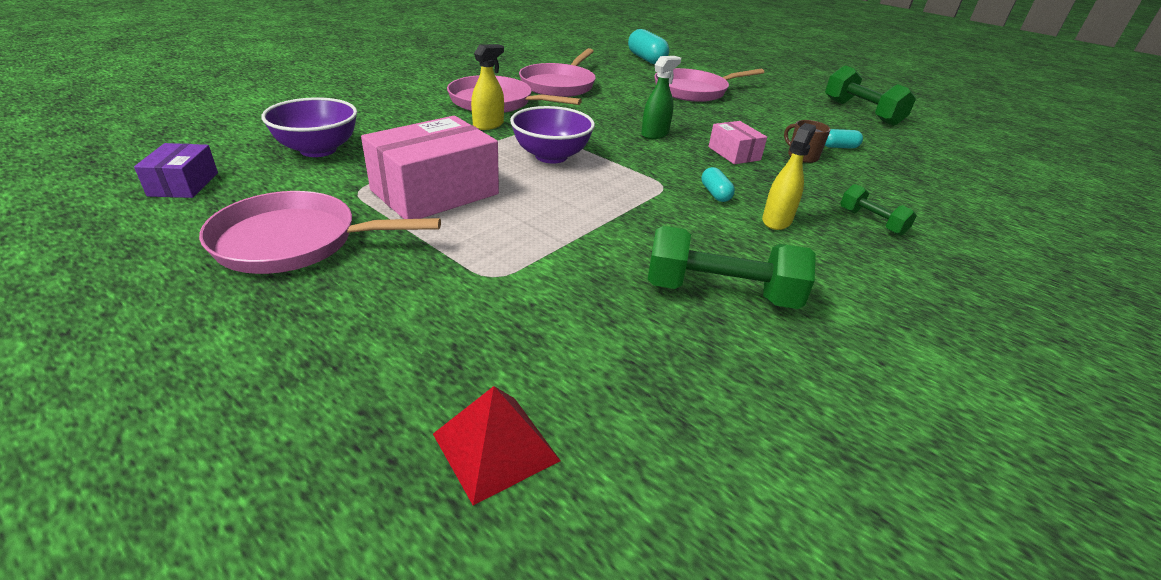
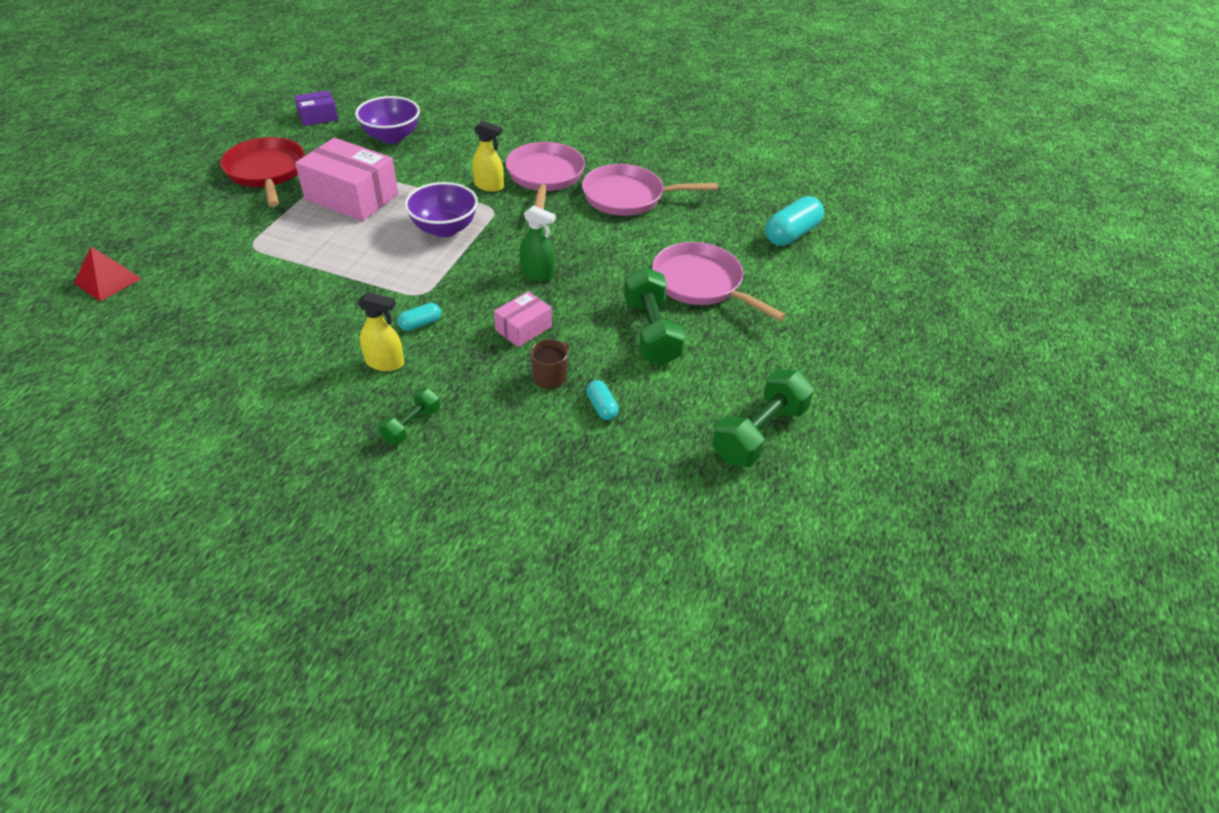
camera: 70 degrees right, 10 degrees up
pink pan [199,191,441,274] -> red pan [220,137,305,207]
green dumbbell [648,226,816,309] -> green dumbbell moved to [624,267,685,365]

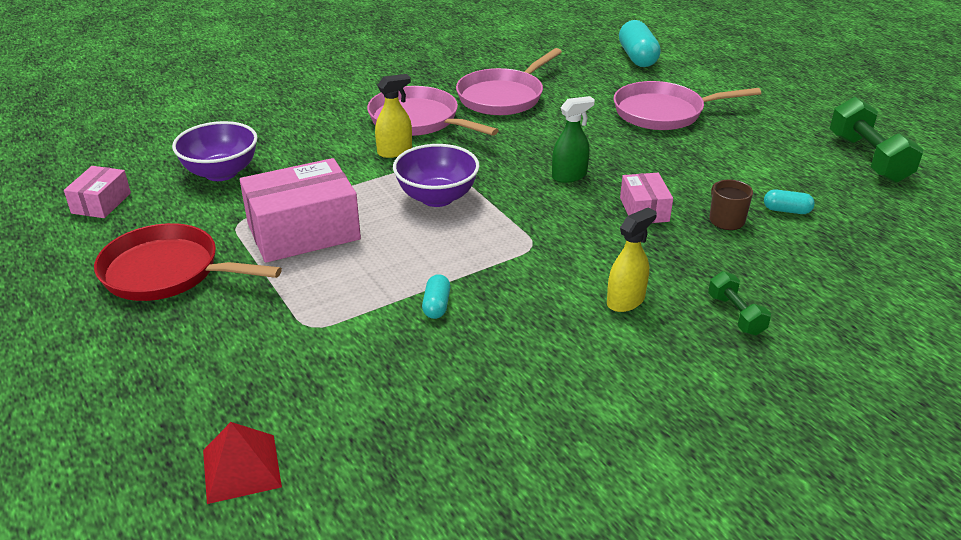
camera: 50 degrees left, 10 degrees down
purple box [294,90,338,126] -> pink box [64,166,131,218]
turquoise capsule [397,303,441,331] -> turquoise capsule moved to [422,274,450,319]
green dumbbell [624,267,685,365] -> none

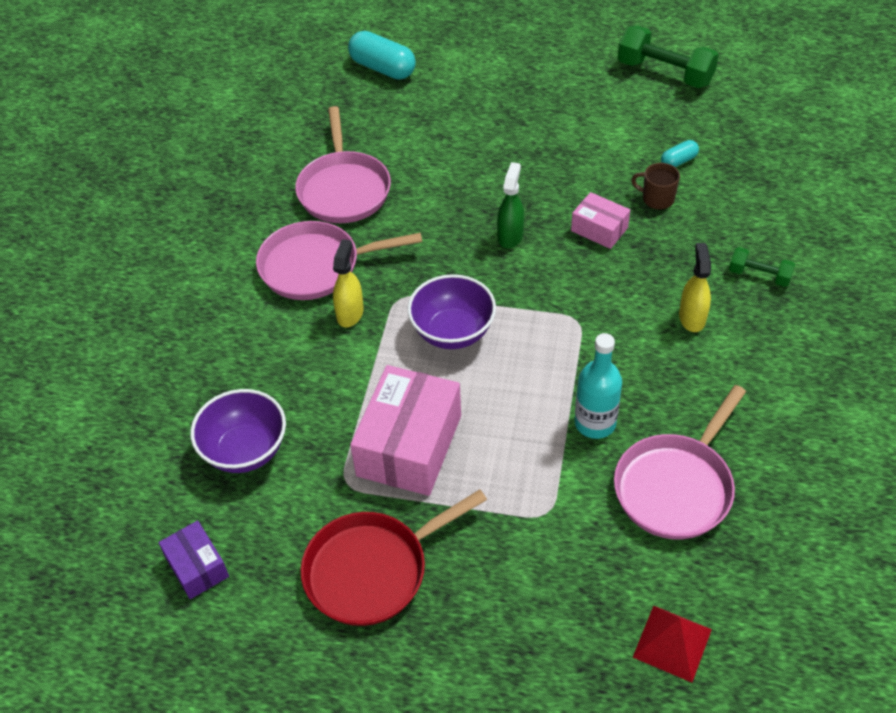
camera: 45 degrees left, 15 degrees up
pink box [64,166,131,218] -> purple box [158,520,229,599]
turquoise capsule [422,274,450,319] -> turquoise bottle [574,333,622,439]
pink pan [613,81,761,130] -> pink pan moved to [614,385,746,539]

